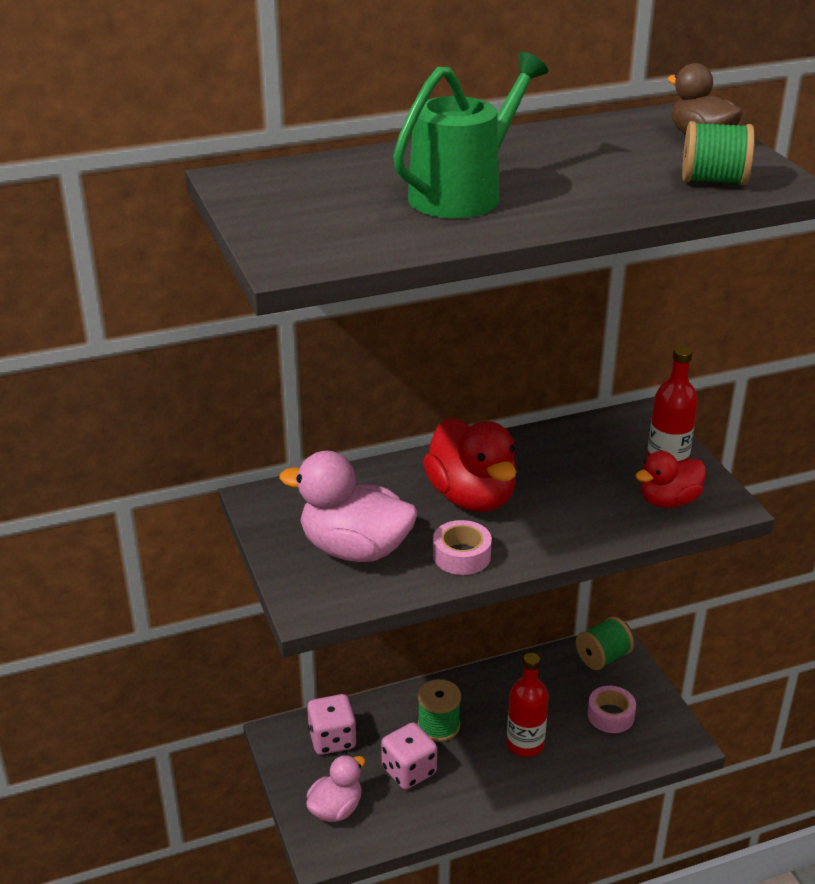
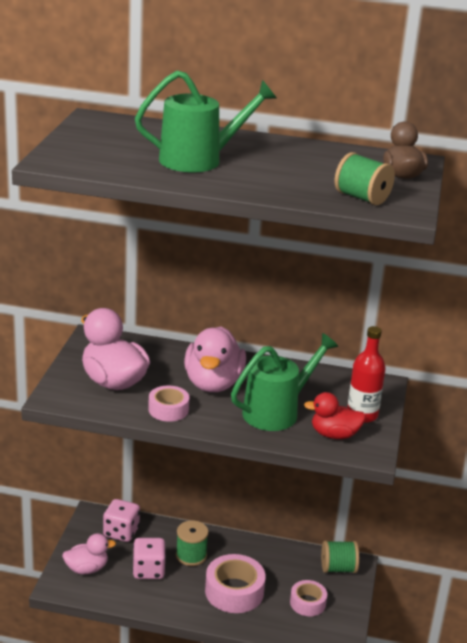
camera: 30 degrees right, 5 degrees down
red duck [423,418,517,512] -> pink duck [184,326,246,392]
red bottle [507,653,549,757] -> pink tape [205,554,266,613]
none -> green watering can [231,333,338,431]

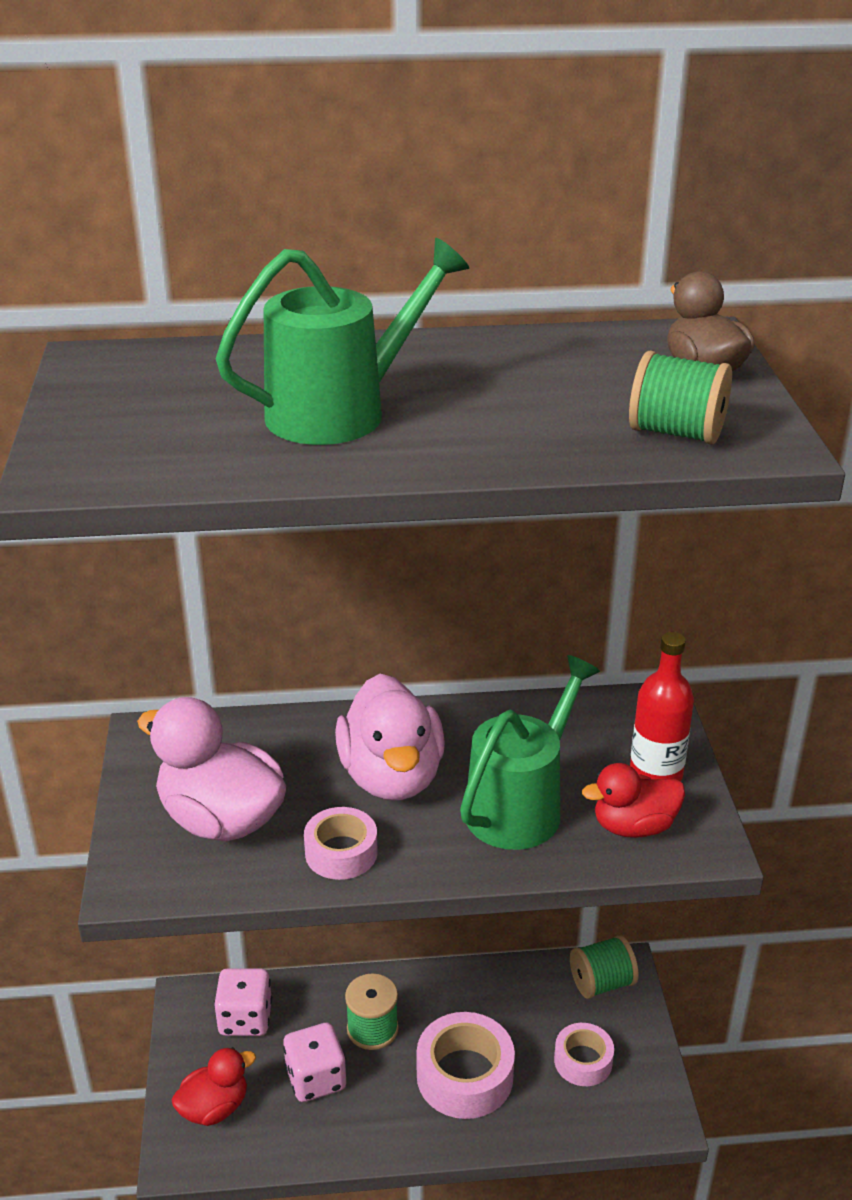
camera: 15 degrees left, 5 degrees up
pink duck [62,533,116,574] -> red duck [172,1047,256,1126]

